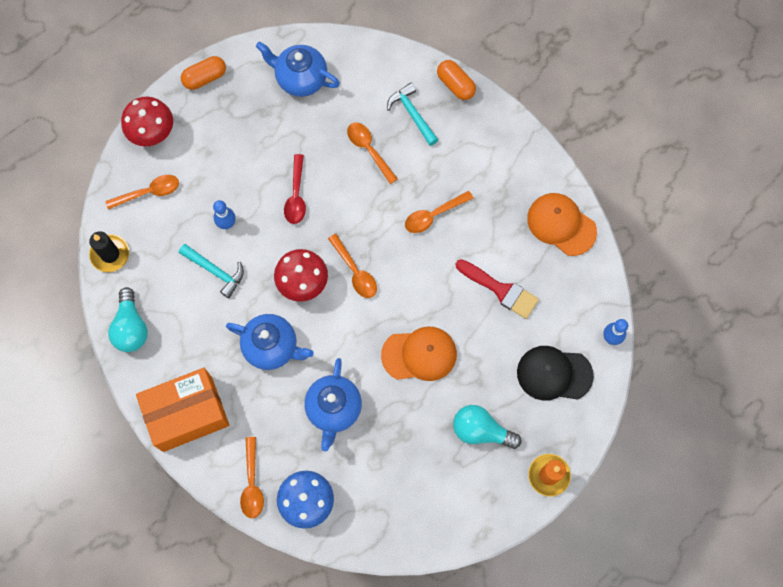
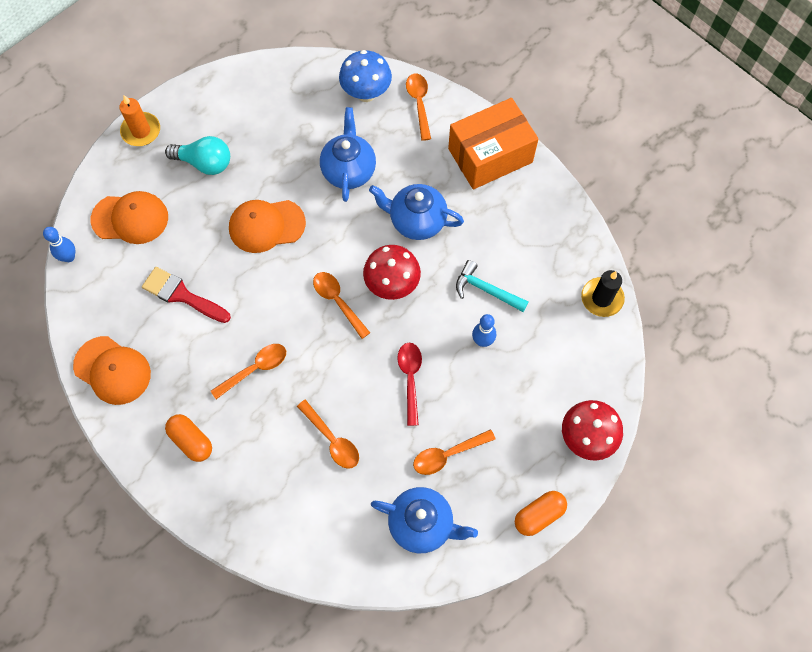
camera: 175 degrees right, 5 degrees down
orange spoon [105,175,179,210] -> orange spoon moved to [413,429,496,475]
turquoise light bulb [108,287,148,352] -> none
turquoise hammer [387,83,438,146] -> none
orange capsule [437,60,476,100] -> orange capsule moved to [165,414,212,462]
black cap [517,346,594,401] -> orange cap [91,191,168,244]

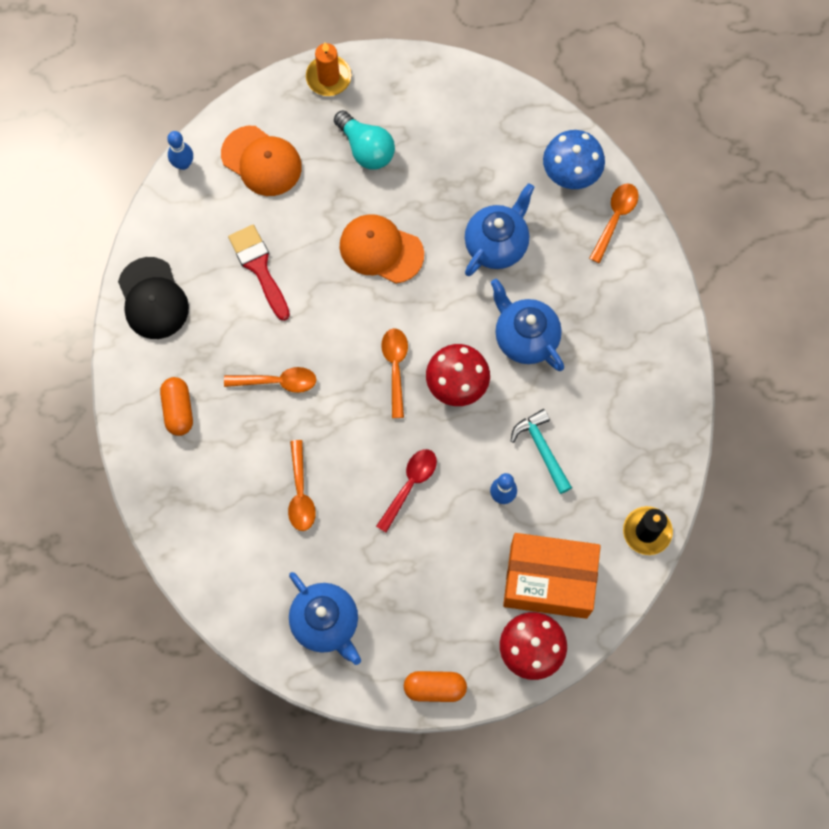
camera: 35 degrees right, 5 degrees up
orange cap [73,336,151,405] -> black cap [118,257,189,339]
orange spoon [413,429,496,475] -> none
orange box [448,98,538,189] -> orange box moved to [503,533,601,619]

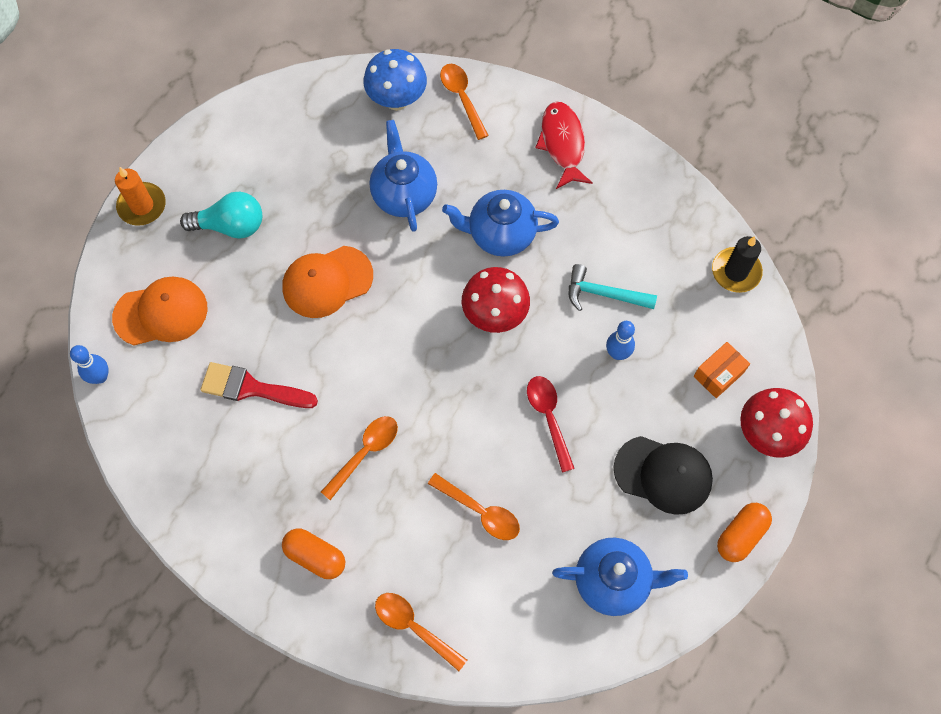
camera: 50 degrees left, 5 degrees down
black cap [118,257,189,339] -> black cap moved to [613,436,713,515]
orange spoon [381,328,408,418] -> orange spoon moved to [375,593,467,671]
orange box [503,533,601,619] -> orange box [694,342,750,398], size x0.46
none -> red fish [535,102,593,189]

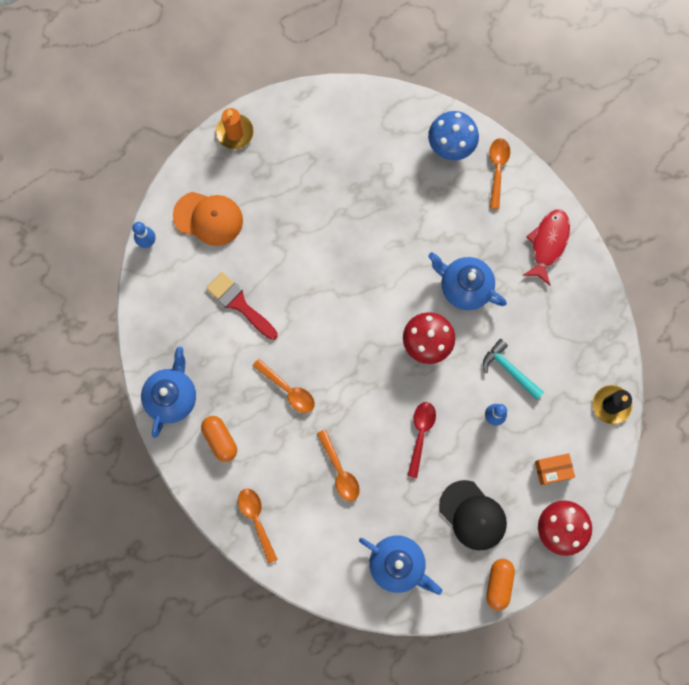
camera: 30 degrees right, 10 degrees up
turquoise light bulb [180,192,262,239] -> none
orange cap [282,246,373,318] -> none
orange spoon [321,416,398,500] -> orange spoon turned 60 degrees clockwise [253,359,315,413]
blue teapot [370,120,437,232] -> blue teapot moved to [141,347,196,438]
orange capsule [717,503,772,562] -> orange capsule turned 60 degrees counterclockwise [486,559,515,610]

